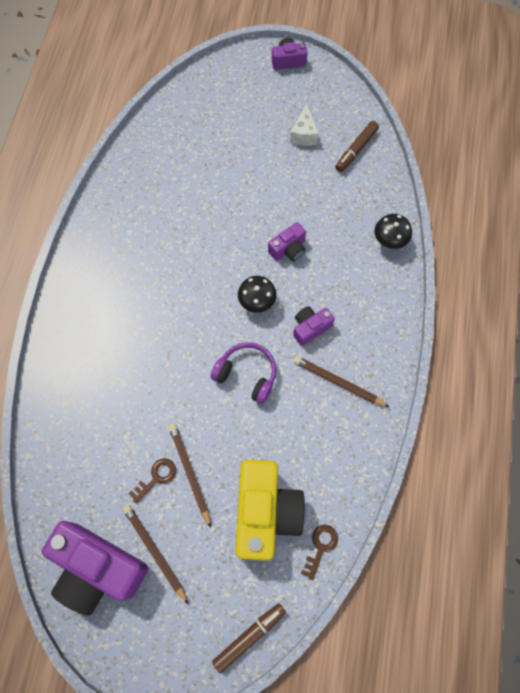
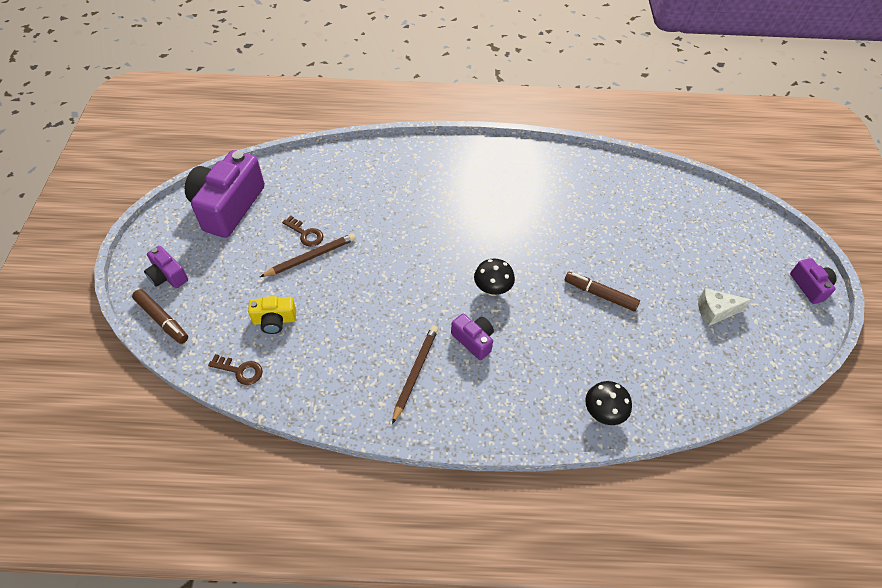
camera: 80 degrees right, 15 degrees down
brown pencil [123,505,189,605] -> none
purple headphones [211,342,276,404] -> none
yellow camera [235,460,305,561] -> yellow camera [248,296,296,334], size x0.49
purple camera [268,222,306,261] -> purple camera moved to [144,246,188,288]
brown marker [335,121,379,172] -> brown marker moved to [565,272,640,311]

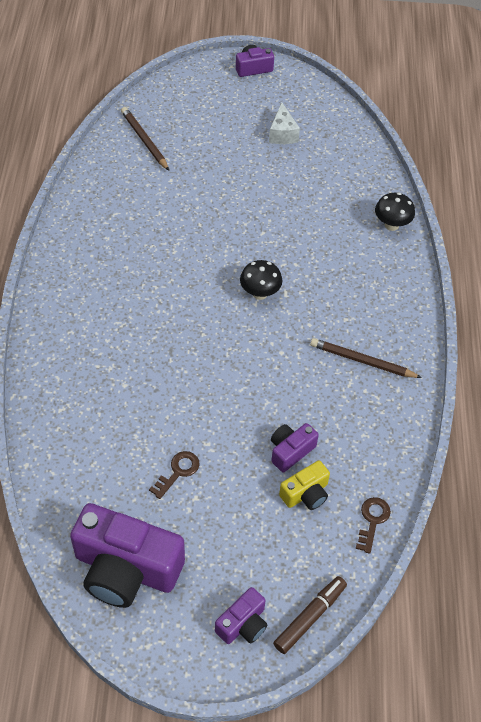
camera: 90 degrees left, 0 degrees up
yellow camera [248,296,296,334] -> yellow camera turned 60 degrees clockwise [279,460,330,510]
brown pencil [260,233,356,277] -> brown pencil moved to [121,107,169,171]
purple camera [451,314,494,360] -> purple camera moved to [271,423,319,472]
brown marker [565,272,640,311] -> none

